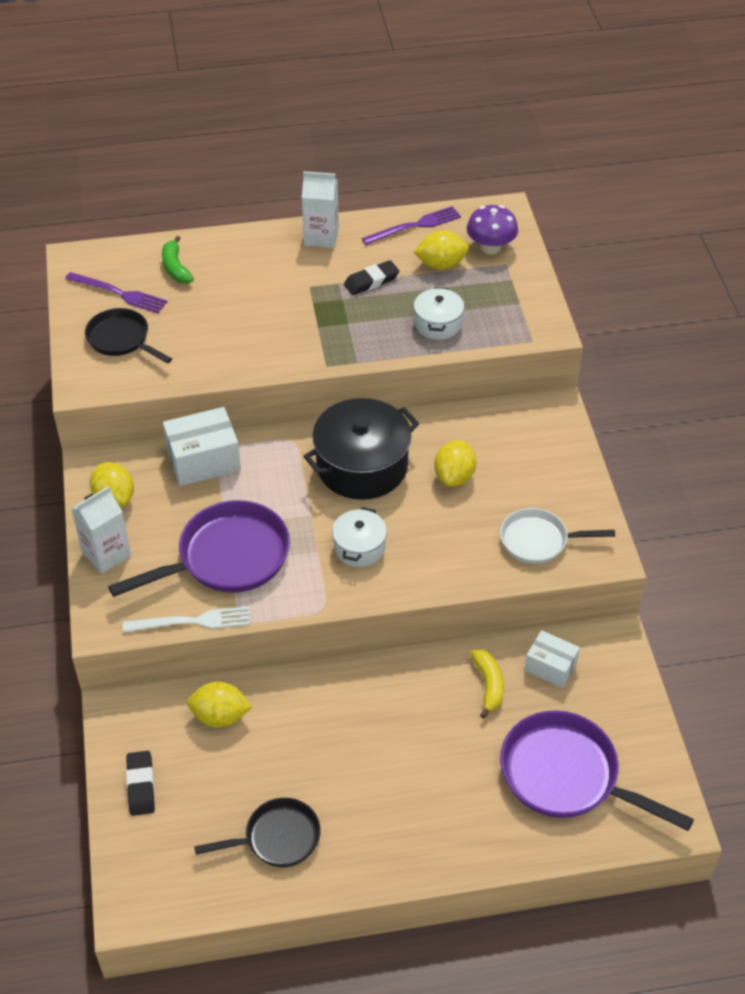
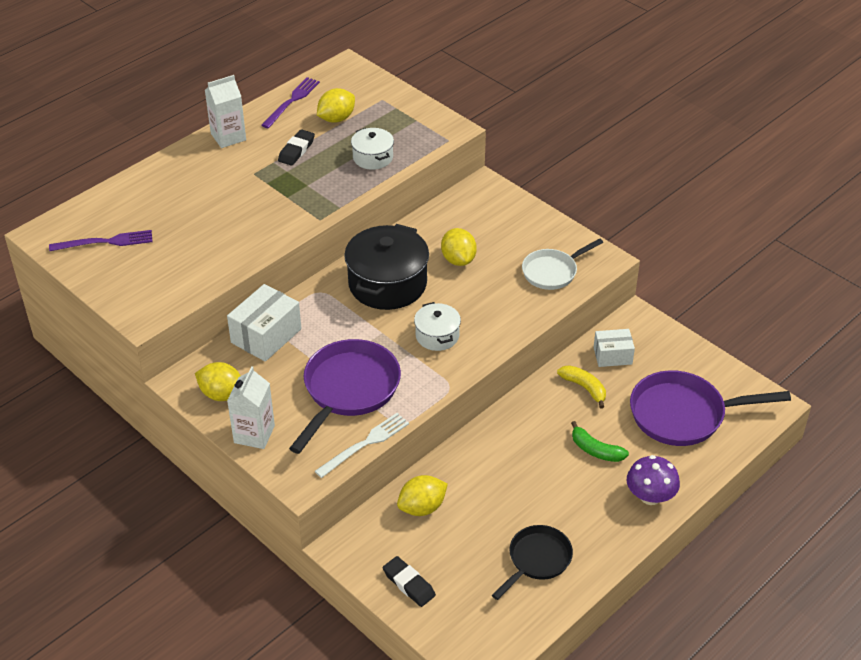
camera: 35 degrees left, 5 degrees down
black pan [85,308,172,364] -> none
green banana [162,236,194,284] -> green banana moved to [571,421,629,462]
purple mushroom [467,205,518,254] -> purple mushroom moved to [627,455,680,505]

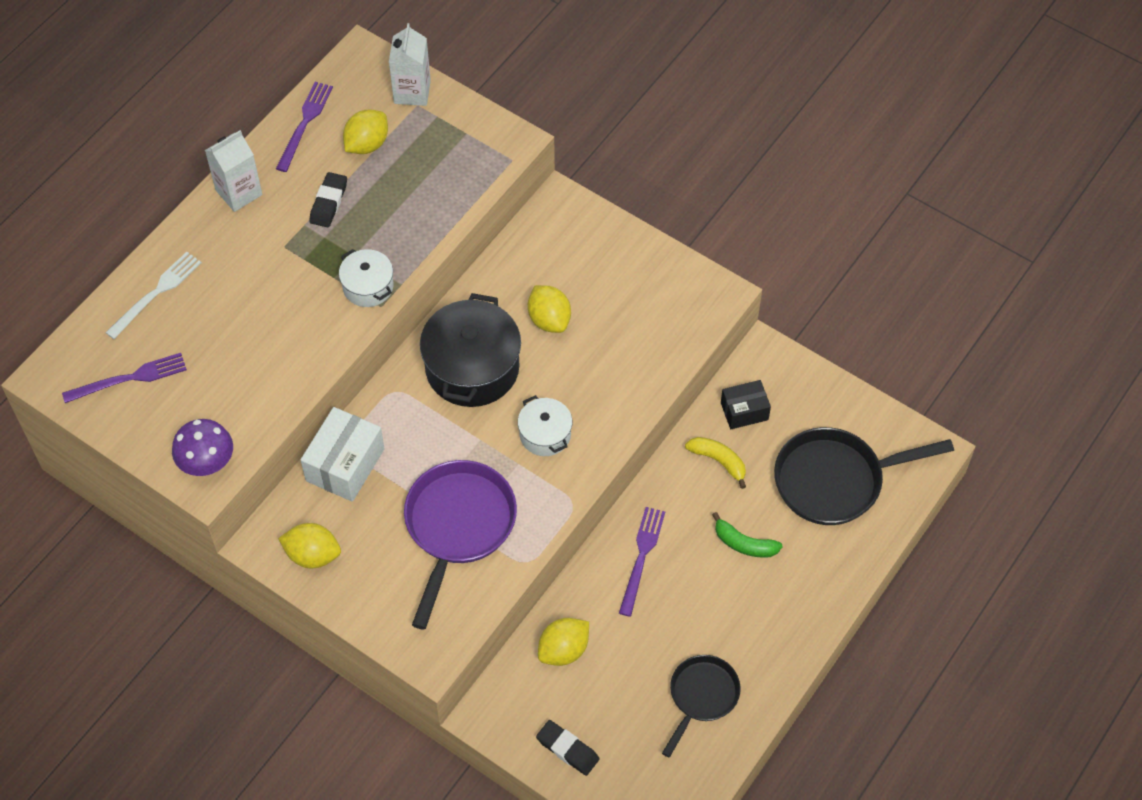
camera: 10 degrees left, 15 degrees up
white carton [227,366,275,449] -> white carton moved to [389,23,431,106]
white fork [315,413,409,478] -> white fork moved to [105,252,202,339]
white pot [351,128,394,170] -> white pot moved to [339,249,394,307]
white pan [522,238,603,290] -> none
white box [594,329,635,367] -> black box [721,380,771,429]
purple mushroom [627,455,680,505] -> purple mushroom moved to [172,419,233,476]
purple pan [630,370,791,446] -> black pan [774,427,954,525]
none -> purple fork [619,507,665,617]

